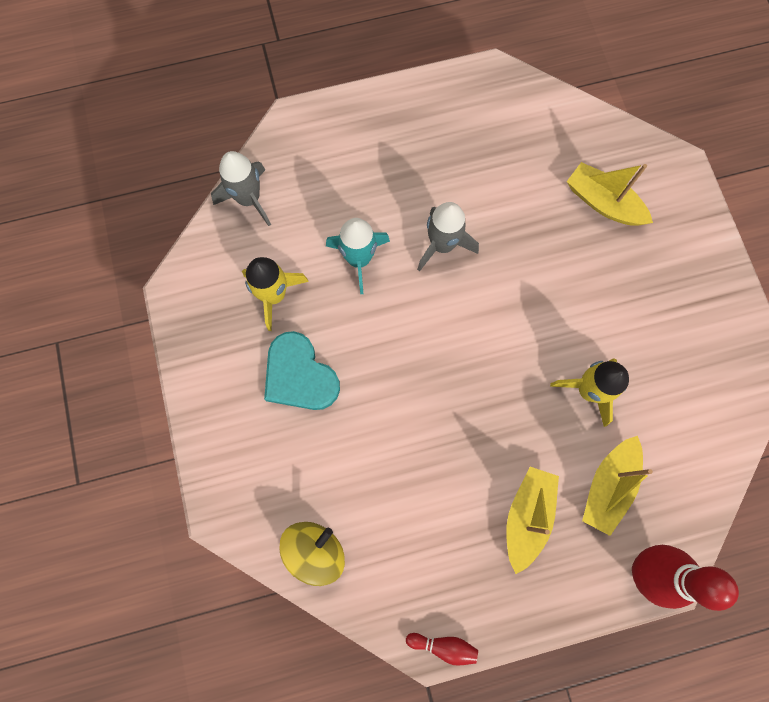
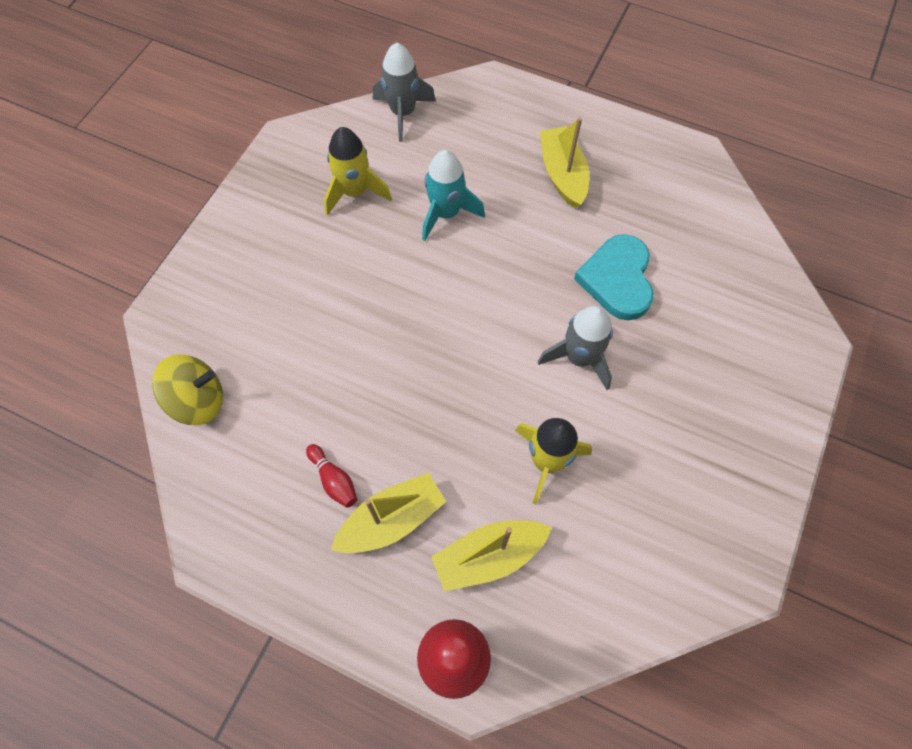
camera: 40 degrees right, 10 degrees down
turquoise heart [264,331,340,410] -> turquoise heart moved to [574,234,654,320]
red bowling pin [406,633,478,666] -> red bowling pin moved to [306,444,357,508]
grey rocket [417,202,479,272] -> grey rocket moved to [538,306,613,390]
yellow boat [567,162,653,226] -> yellow boat moved to [540,117,589,209]

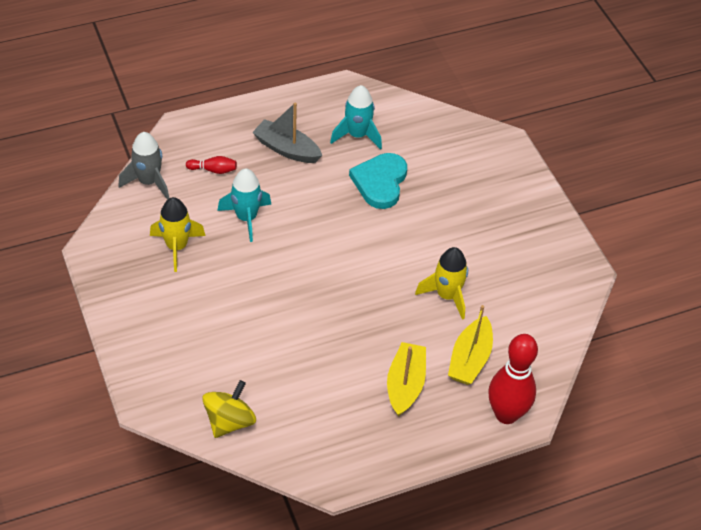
camera: 50 degrees left, 15 degrees down
red bowling pin [306,444,357,508] -> red bowling pin moved to [186,156,237,174]
grey rocket [538,306,613,390] -> none
yellow boat [540,117,589,209] -> grey boat [252,103,322,163]
turquoise heart [574,234,654,320] -> turquoise heart turned 60 degrees clockwise [349,153,407,209]
none -> turquoise rocket [330,85,382,150]

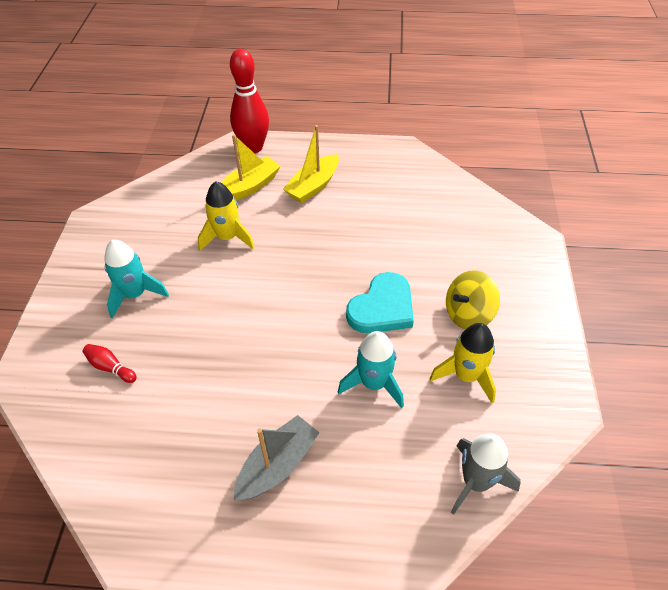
camera: 150 degrees left, 0 degrees up
red bowling pin [186,156,237,174] -> red bowling pin moved to [82,344,137,383]
yellow spinning top [202,380,256,438] -> yellow spinning top moved to [446,270,500,329]
grey boat [252,103,322,163] -> grey boat turned 105 degrees counterclockwise [234,415,320,500]
turquoise rocket [330,85,382,150] -> turquoise rocket moved to [104,240,169,318]
turquoise heart [349,153,407,209] -> turquoise heart moved to [346,272,414,333]

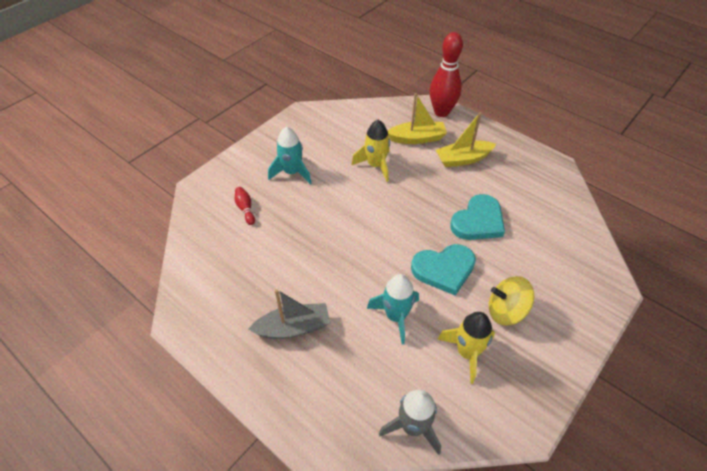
camera: 35 degrees right, 0 degrees up
none -> turquoise heart [450,194,505,240]

